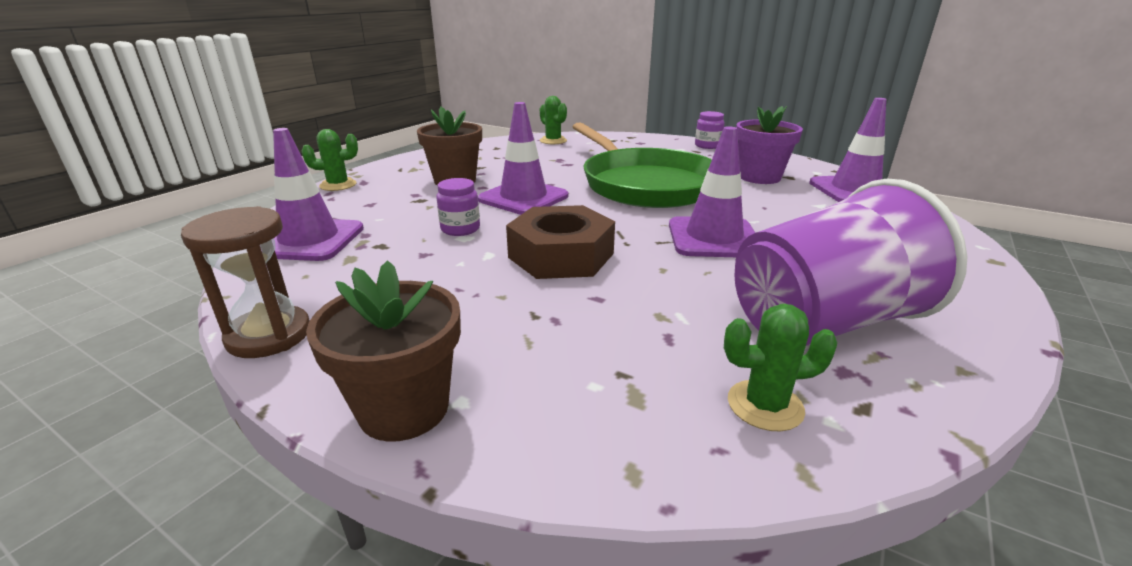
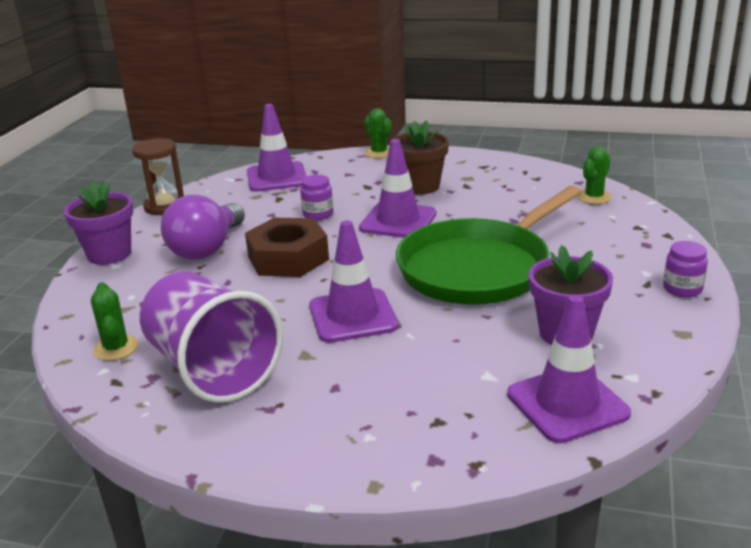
camera: 75 degrees right, 0 degrees up
brown flower pot [306,260,461,442] -> purple flower pot [64,181,133,265]
none -> purple light bulb [161,195,245,260]

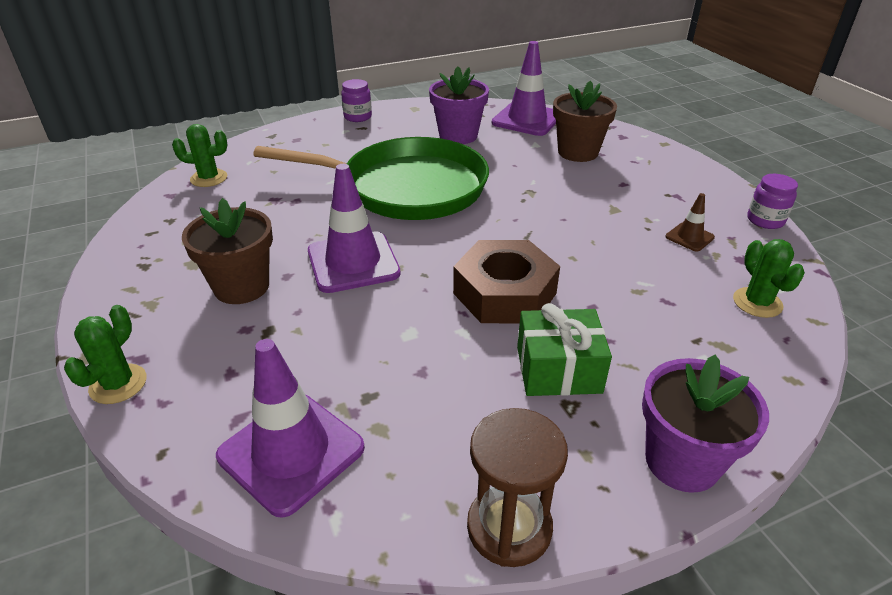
camera: 130 degrees left, 10 degrees up
green cactus [91,282,138,361] -> green cactus turned 45 degrees counterclockwise [733,239,805,318]
purple cup [140,271,283,403] -> brown traffic cone [665,193,715,252]
purple light bulb [161,195,245,260] -> green gift [517,303,612,396]
purple jar [300,175,333,220] -> purple jar moved to [747,174,798,229]
purple traffic cone [309,221,399,343] -> none
none -> brown flower pot [553,80,617,162]

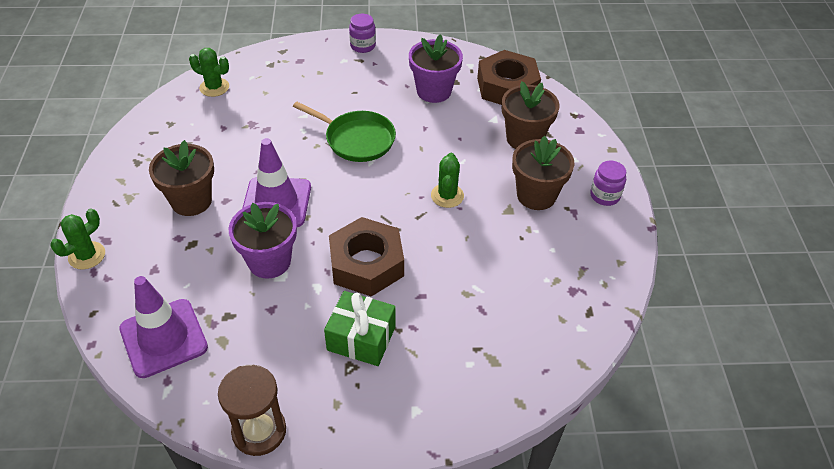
camera: 20 degrees right, 10 degrees up
green pan [253,137,489,220] -> green pan [293,102,396,162], size x0.57
purple traffic cone [492,41,556,136] -> brown nut [477,50,541,105]
purple flower pot [642,355,769,493] -> purple flower pot moved to [229,202,297,279]
brown traffic cone [665,193,715,252] -> none
green cactus [733,239,805,318] -> green cactus moved to [431,153,464,208]
purple jar [747,174,798,229] -> purple jar moved to [590,161,626,206]
none -> brown flower pot [512,136,574,210]

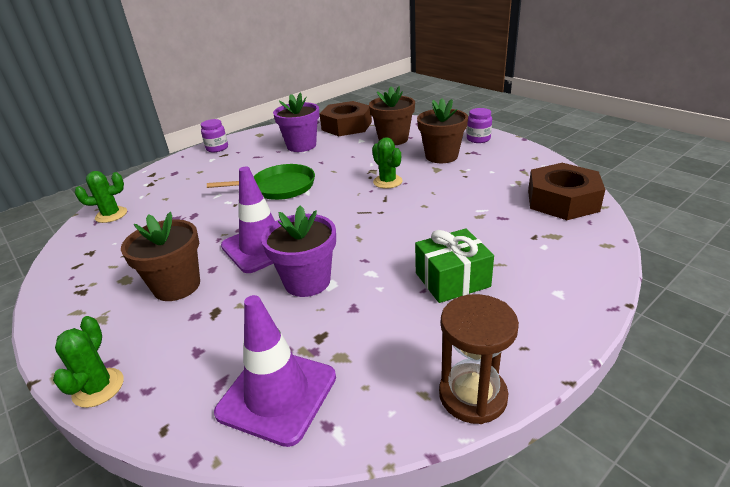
camera: 35 degrees left, 15 degrees down
brown nut [329,217,404,297] -> brown nut moved to [528,163,605,220]

